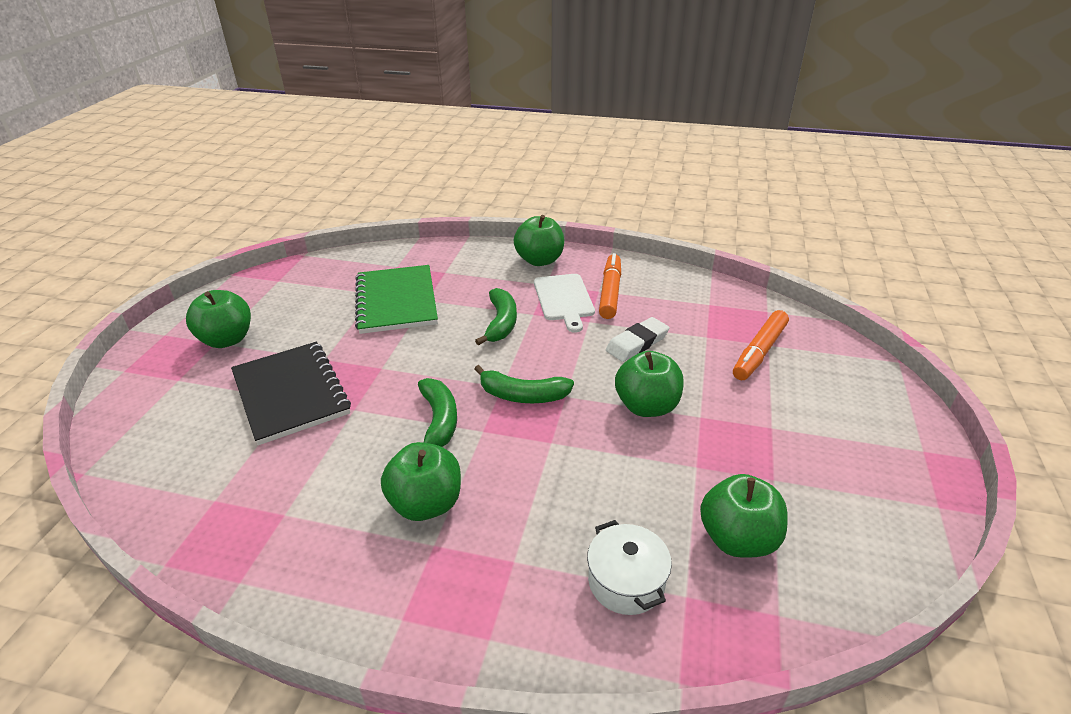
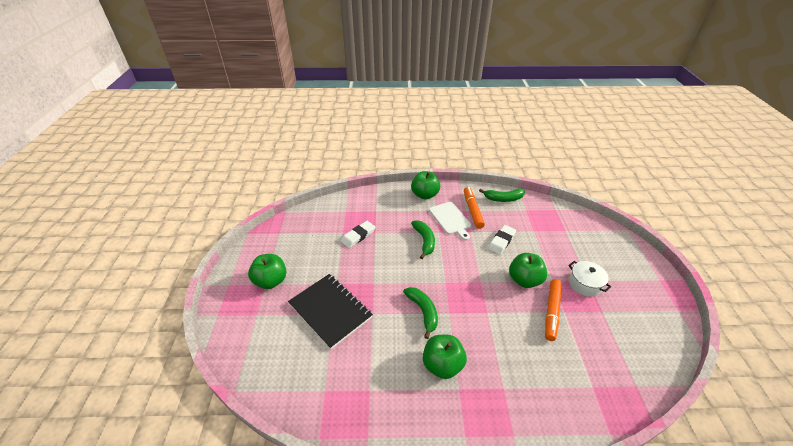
camera: 15 degrees left, 5 degrees up
green notebook [355,265,438,334] -> white eraser [341,221,375,248]
green banana [474,365,574,403] -> green banana moved to [479,188,525,202]
white pot [587,520,672,615] -> white pot moved to [568,261,611,297]
green apple [700,474,788,558] -> none
orange marker [733,310,789,380] -> orange marker moved to [545,279,562,341]

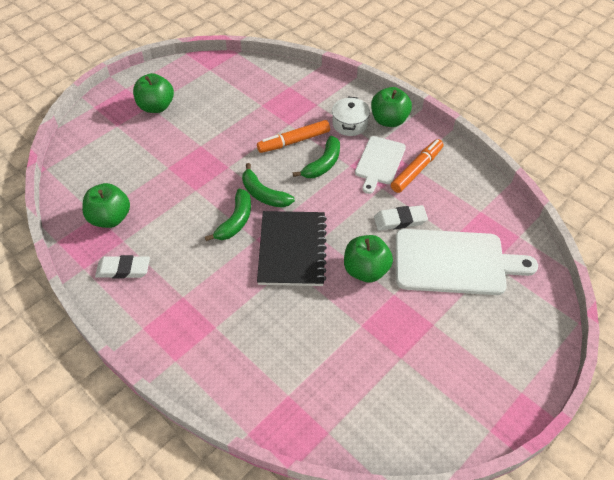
camera: 45 degrees right, 10 degrees up
black notebook [288,274,373,349] -> black notebook moved to [257,211,327,286]
white eraser [341,221,375,248] -> white eraser moved to [95,255,150,279]
green apple [423,335,467,379] -> green apple moved to [82,183,130,228]
green banana [479,188,525,202] -> green banana moved to [242,163,295,208]
orange marker [545,279,562,341] -> orange marker moved to [257,120,330,153]
white pot [568,261,611,297] -> white pot moved to [332,97,370,136]
none -> white cutting board [396,229,538,295]

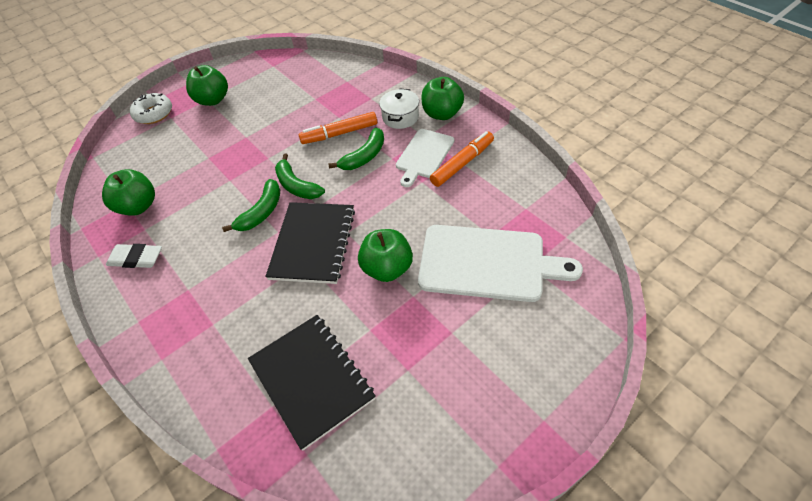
camera: 10 degrees right, 0 degrees up
white eraser [374,205,428,231] -> none
none -> white donut [130,93,172,124]
none -> black notebook [248,315,376,451]

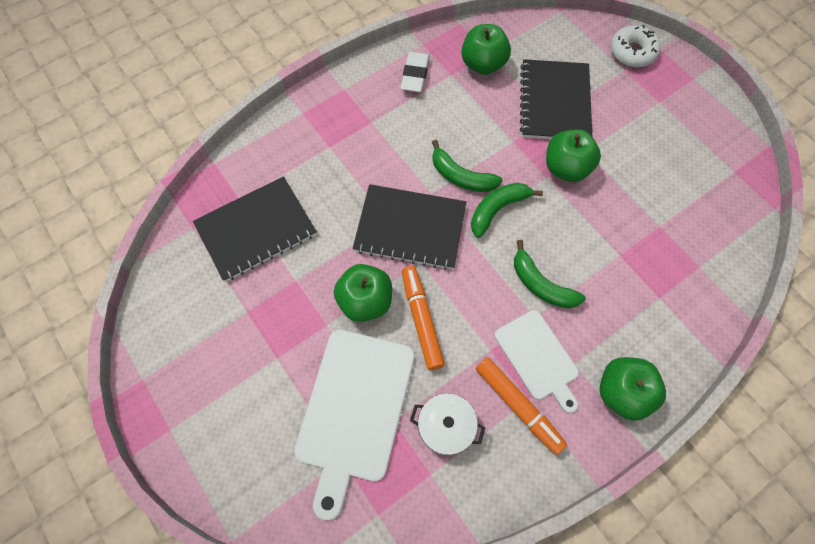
camera: 90 degrees right, 15 degrees up
green apple [186,65,228,106] -> green apple moved to [546,129,601,182]
orange marker [299,112,377,144] -> orange marker moved to [402,266,445,370]
white pot [379,89,419,129] -> white pot moved to [410,393,485,455]
white cutting board [396,129,454,187] -> white cutting board turned 150 degrees counterclockwise [494,310,579,413]
none -> black notebook [520,59,592,139]

